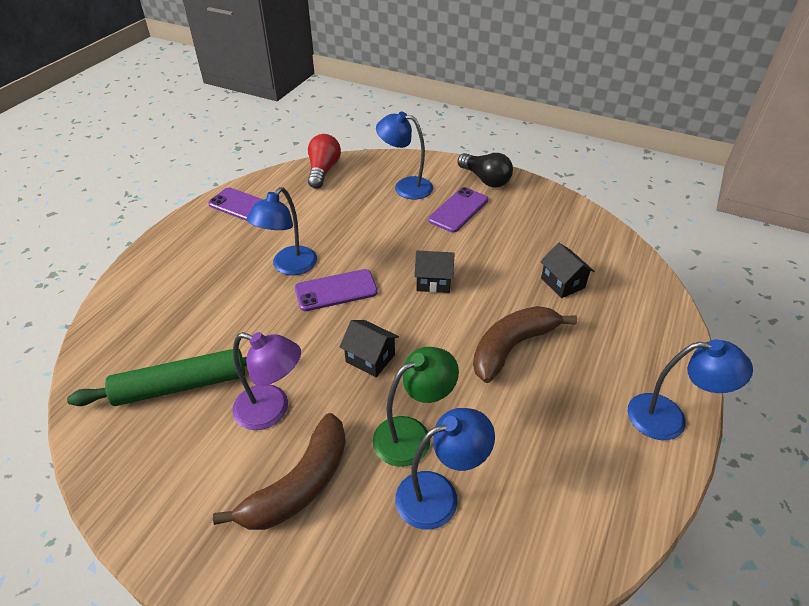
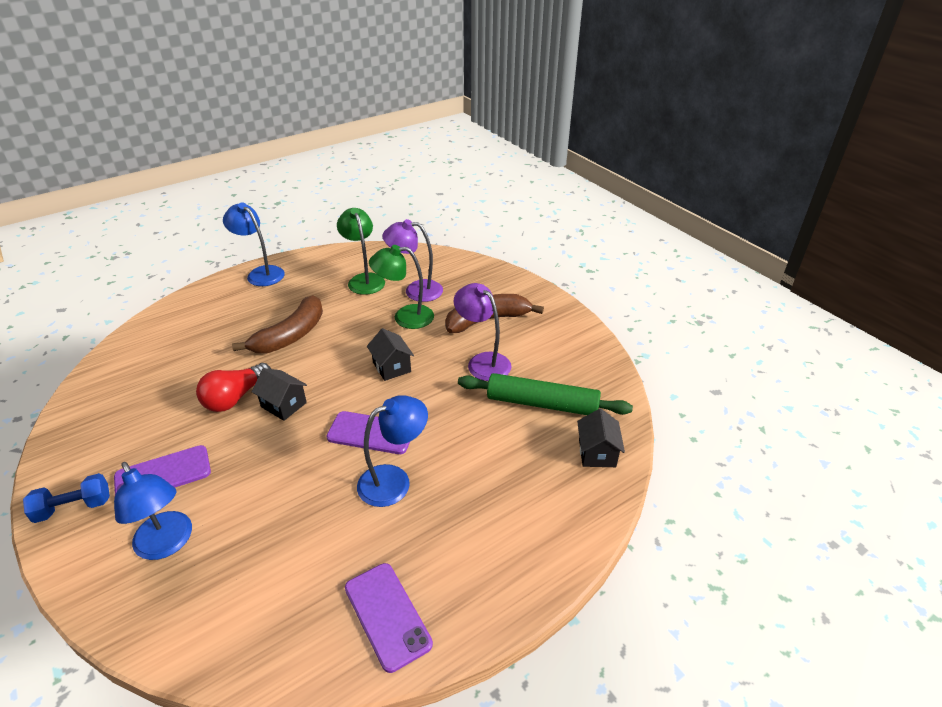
camera: 150 degrees left, 5 degrees down
red light bulb [308,134,341,189] -> red light bulb moved to [196,363,271,412]
blue lamp [395,408,495,530] -> purple lamp [382,219,443,302]
black light bulb [457,153,513,188] -> blue dumbbell [23,473,110,523]
brown banana [473,306,577,383] -> brown banana turned 45 degrees counterclockwise [232,295,323,353]
black house [540,243,595,298] -> black house moved to [577,409,625,467]
none -> green lamp [337,208,385,295]

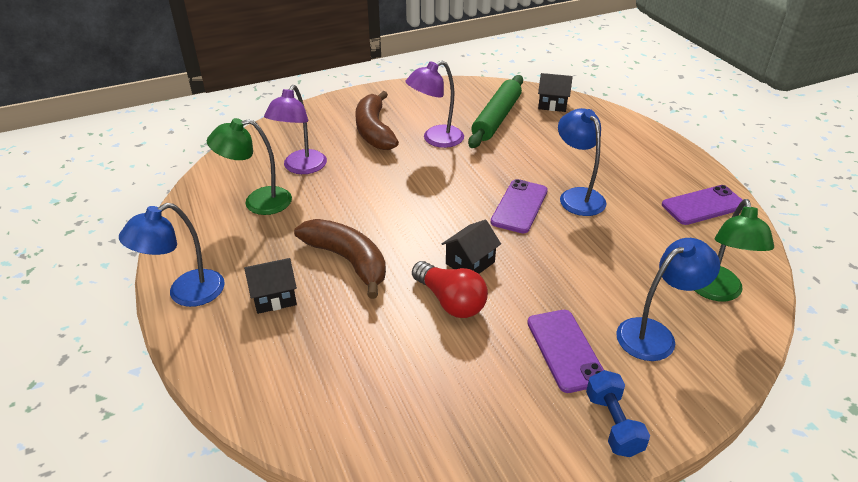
camera: 80 degrees left, 0 degrees up
black house [367,328,414,381] -> black house moved to [244,258,297,314]
green lamp [369,245,434,329] -> green lamp moved to [694,199,774,301]

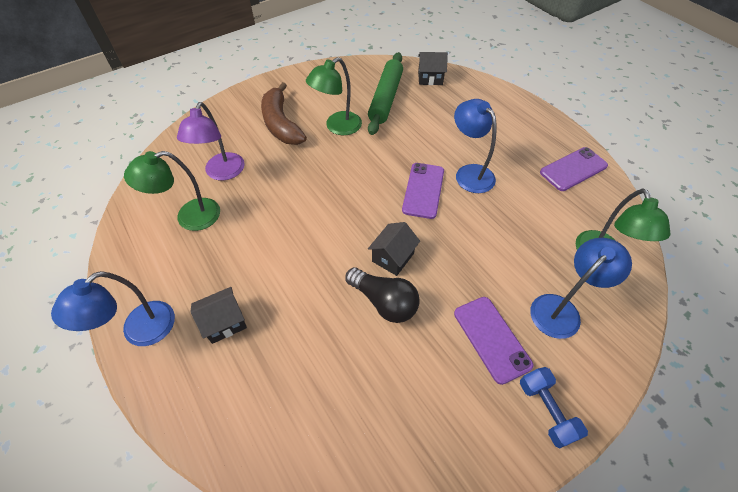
camera: 10 degrees left, 15 degrees up
brown banana [294,219,386,299] -> none
purple lamp [406,61,464,148] -> green lamp [306,57,362,135]
red light bulb [412,261,488,318] -> black light bulb [345,267,420,323]

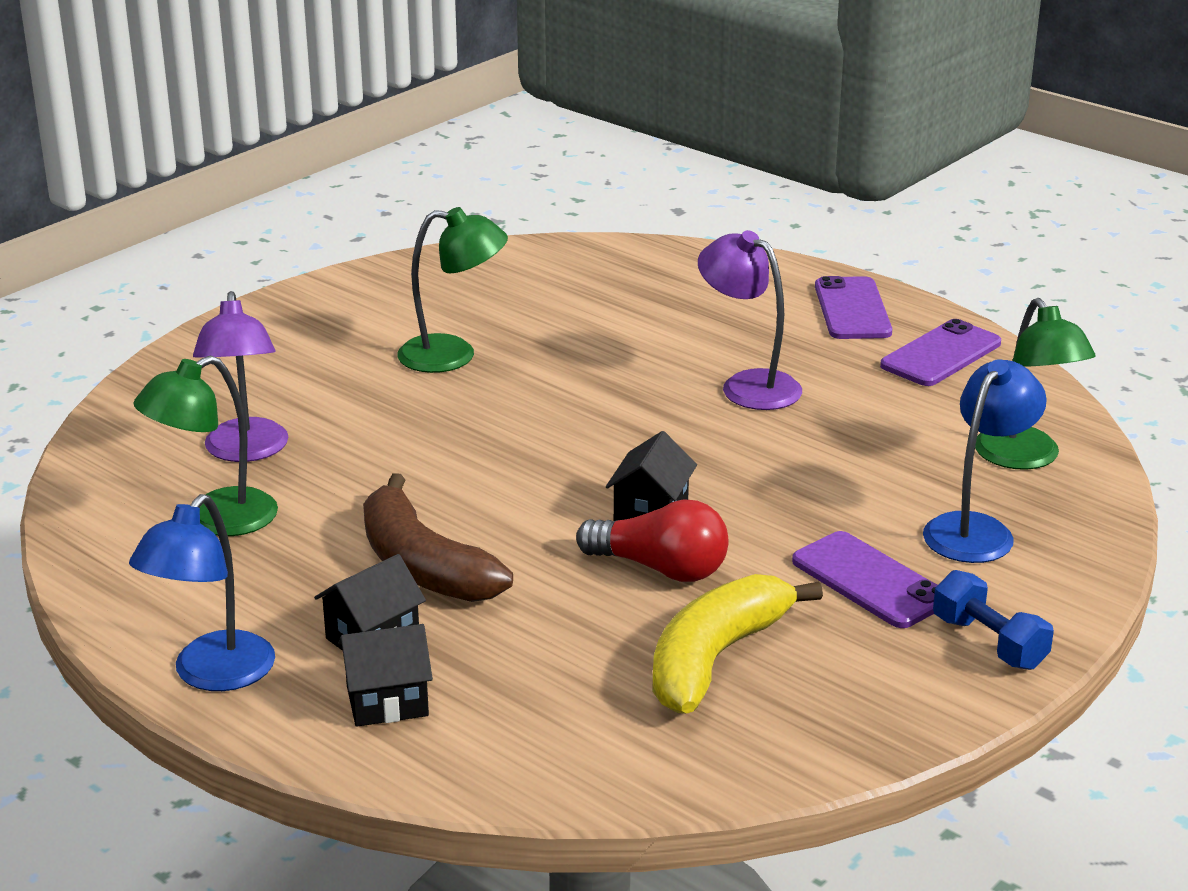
camera: 15 degrees left, 25 degrees down
brown banana [261,82,307,145] -> brown banana moved to [363,473,513,602]
green lamp [306,57,362,135] -> green lamp turned 120 degrees counterclockwise [397,207,508,373]
black light bulb [345,267,420,323] -> red light bulb [576,499,729,582]
green rolling pin [368,52,403,135] -> none
purple phone [402,163,444,219] -> purple phone moved to [815,276,892,339]
black house [418,52,448,85] -> black house moved to [338,624,433,727]
blue lamp [454,99,496,193] -> purple lamp [698,230,802,410]
none -> yellow banana [652,574,823,714]

